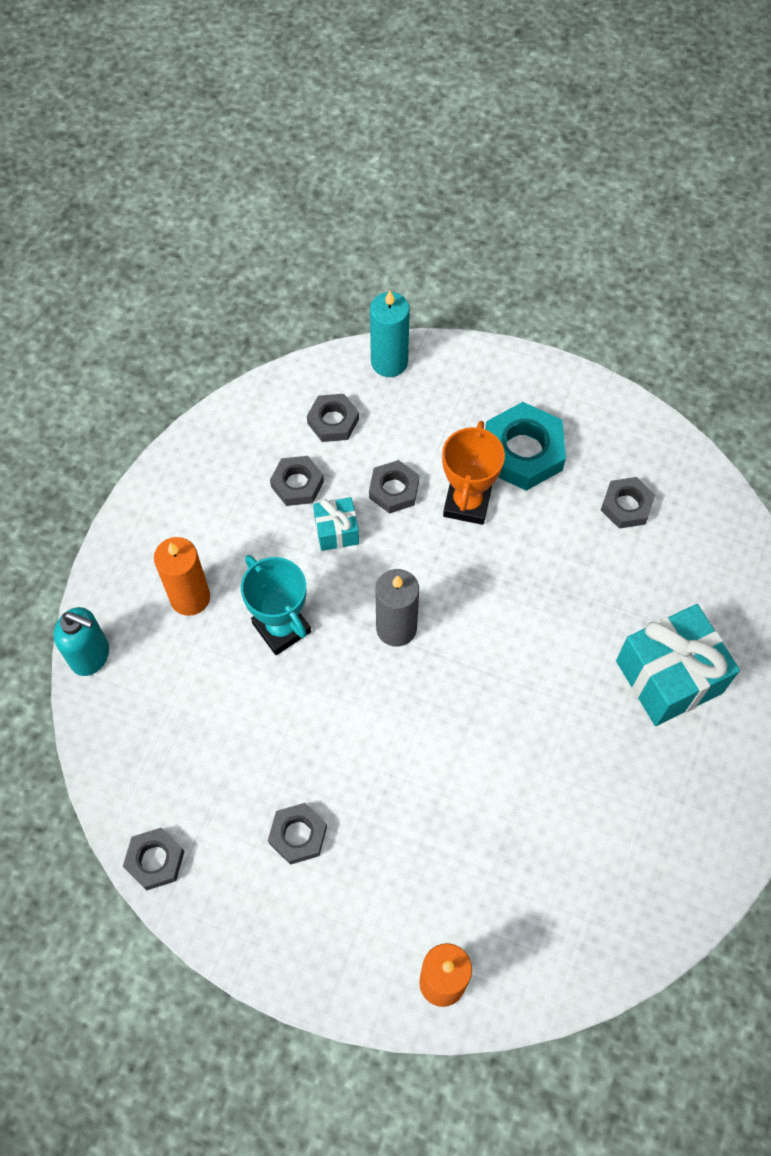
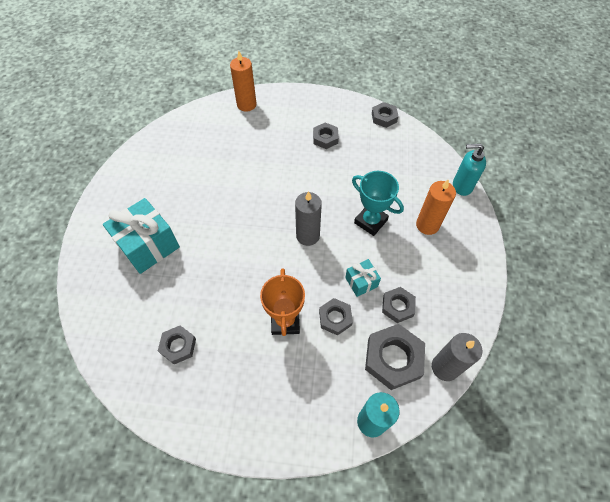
camera: 165 degrees right, 5 degrees down
grey nut [307,394,359,442] -> grey nut [365,324,425,390], size x1.66
turquoise nut [485,402,566,491] -> none
none -> grey candle [432,333,482,381]

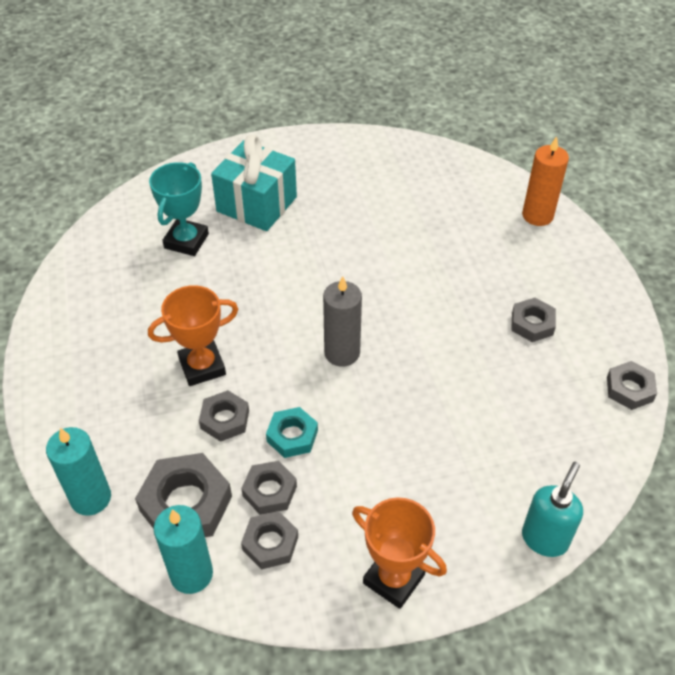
camera: 70 degrees right, 10 degrees down
grey nut [158,326,196,364] -> grey nut moved to [241,511,298,569]
turquoise gift [345,259,381,297] -> turquoise nut [266,407,318,458]
turquoise trophy [352,171,404,236] -> turquoise trophy moved to [149,162,209,256]
orange candle [416,179,456,235] -> none
grey candle [432,333,482,381] -> turquoise candle [154,505,213,594]
turquoise soap dispenser [453,144,486,196] -> turquoise soap dispenser turned 45 degrees clockwise [522,462,583,557]
none -> orange trophy [352,497,447,609]

